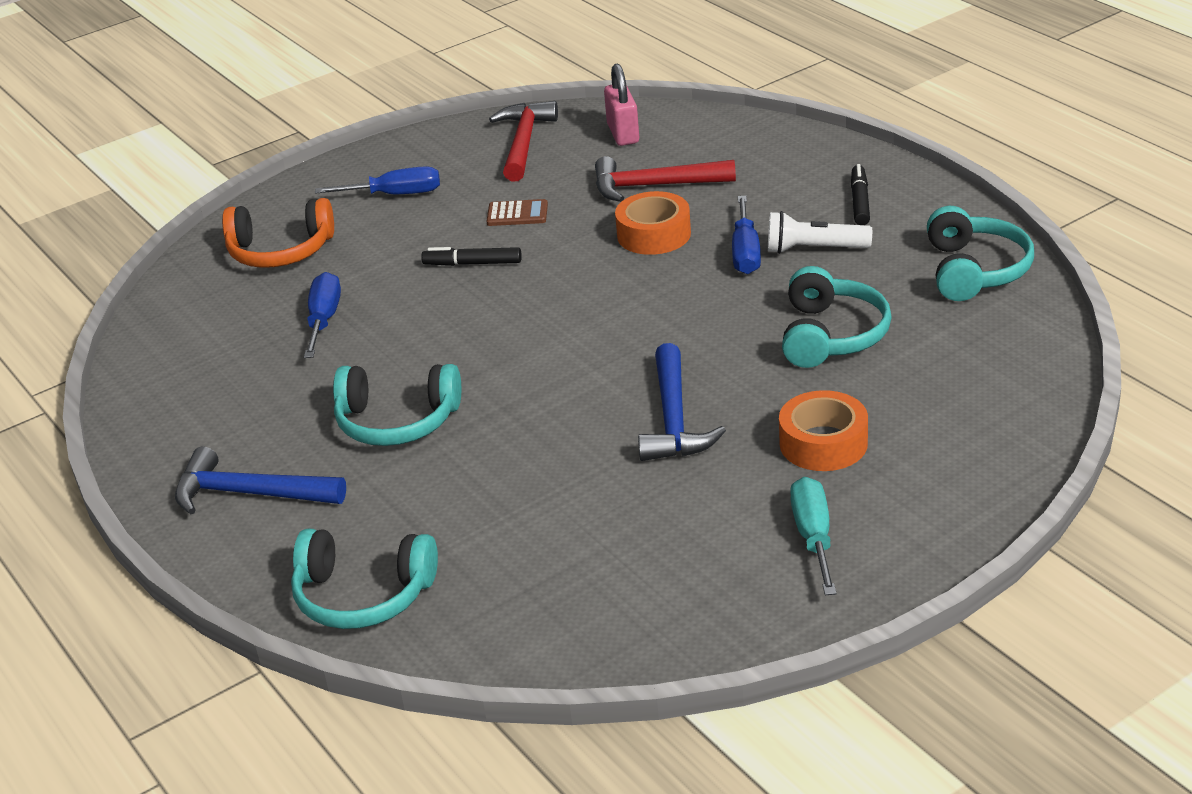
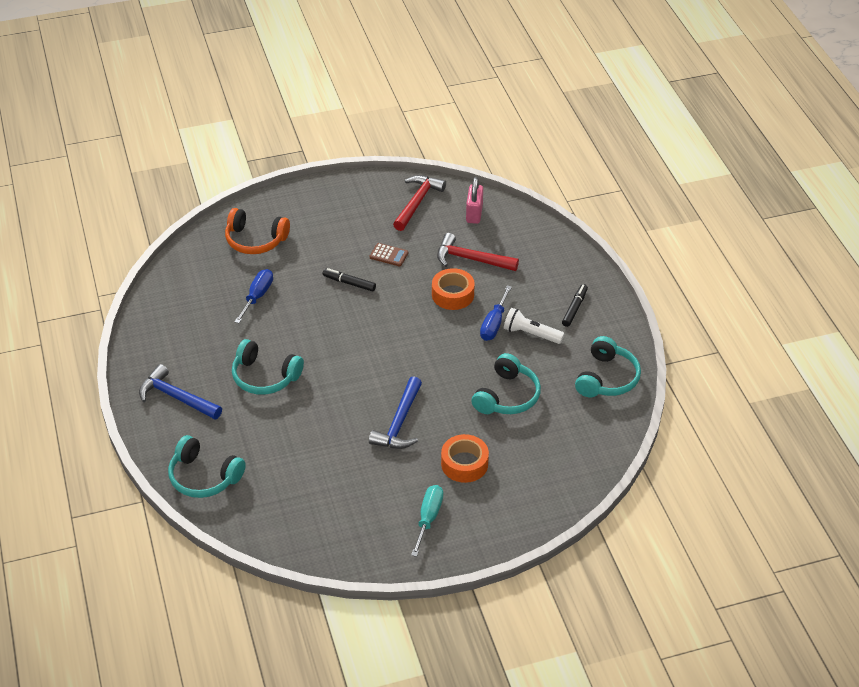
camera: 15 degrees right, 10 degrees up
blue screwdriver [315,166,440,194] -> none

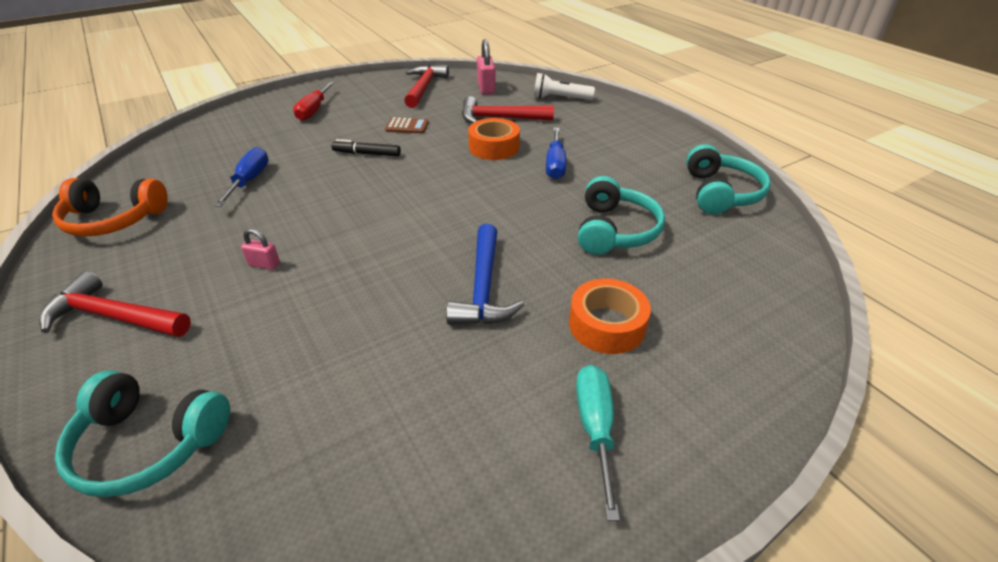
camera: 15 degrees left, 5 degrees down
blue hammer [139,364,222,419] -> red hammer [39,271,191,337]
orange headphones [225,208,290,254] -> orange headphones moved to [52,178,168,237]
turquoise headphones [232,339,304,395] -> pink padlock [241,229,280,270]
white flashlight [504,308,564,344] -> white flashlight moved to [534,73,595,100]
black marker [562,284,588,327] -> none
none -> red screwdriver [293,82,335,121]

